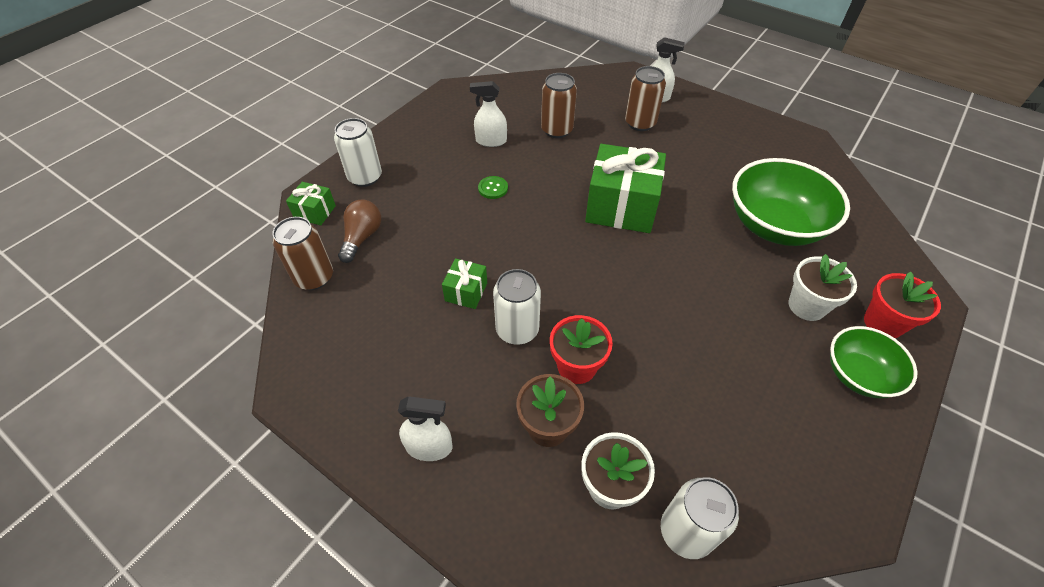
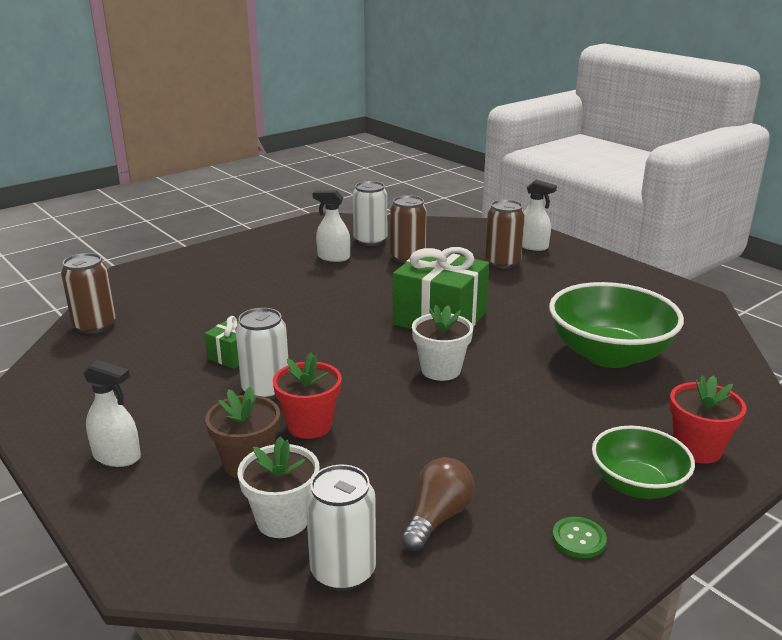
camera: 15 degrees right, 25 degrees down
green gift [286,182,336,225] -> none
white can [334,118,382,187] -> white can moved to [353,181,387,246]
brown light bulb [338,199,381,263] -> brown light bulb moved to [401,457,475,551]
green button [478,176,508,199] -> green button moved to [552,517,607,558]
white flower pot [788,254,857,321] -> white flower pot moved to [412,305,473,381]

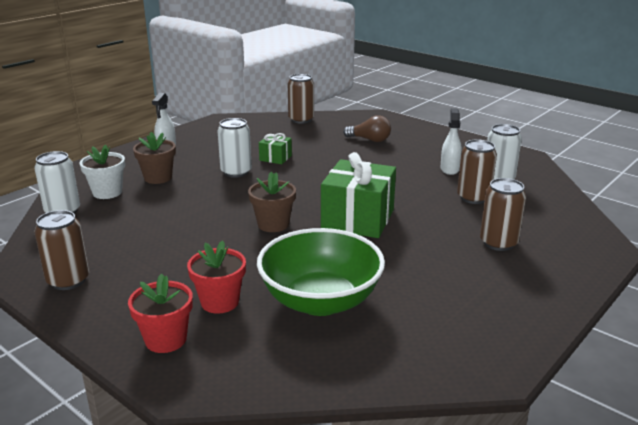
camera: 80 degrees right, 0 degrees up
red flower pot [273,353,342,439] -> red flower pot moved to [187,240,246,314]
brown light bulb [401,457,475,551] -> brown light bulb moved to [343,115,391,142]
white flower pot [412,305,473,381] -> brown flower pot [248,172,296,232]
white spray bottle [522,180,557,251] -> none
green button [552,517,607,558] -> brown can [34,210,89,290]
green bowl [592,426,695,499] -> none

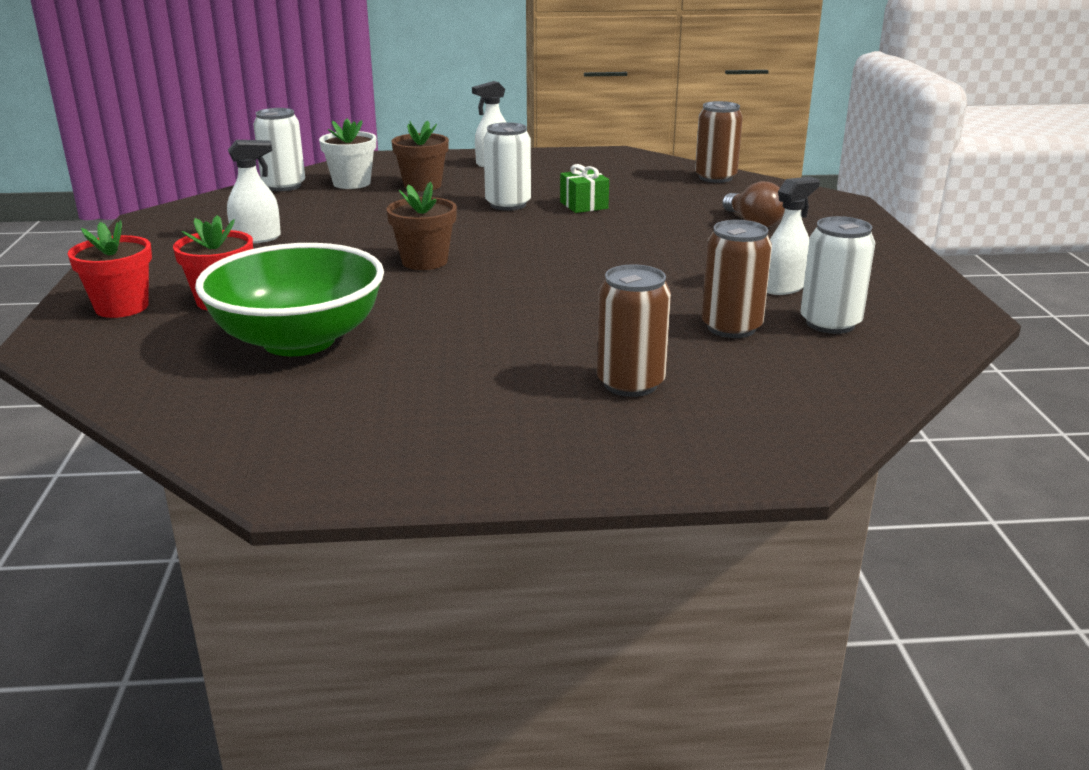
camera: 45 degrees right, 0 degrees up
brown can [34,210,89,290] -> none
green gift [321,152,396,238] -> none
none -> white spray bottle [227,140,281,244]

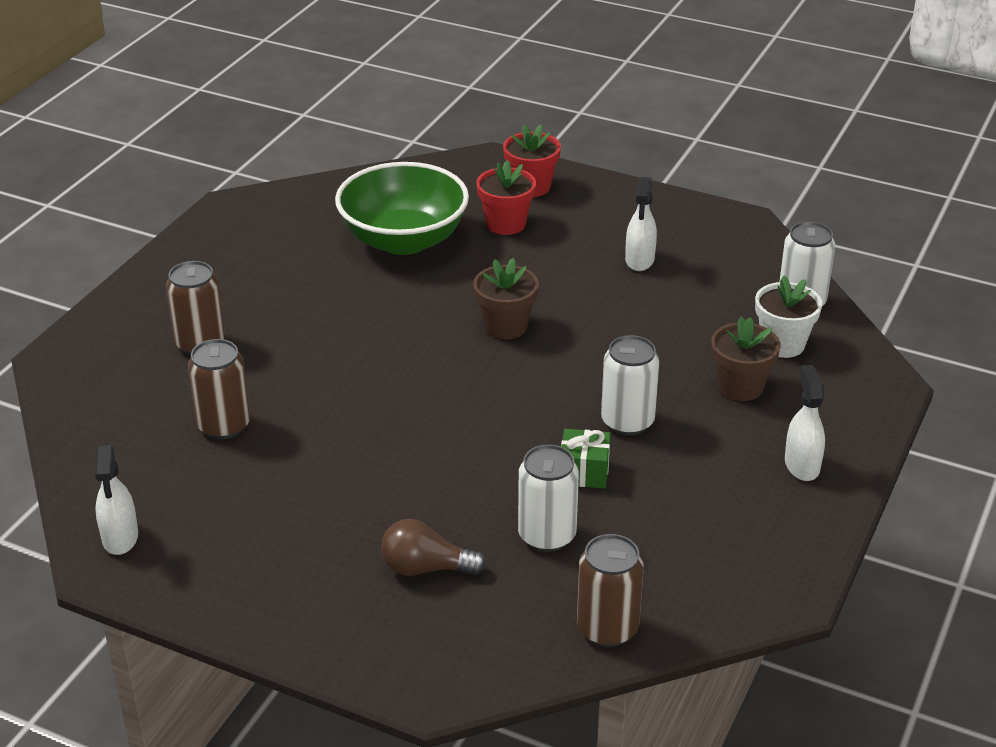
camera: 120 degrees right, 10 degrees up
white spray bottle [767,177,819,295] -> white spray bottle moved to [95,445,138,555]
white can [800,216,875,334] -> white can moved to [518,445,579,552]

